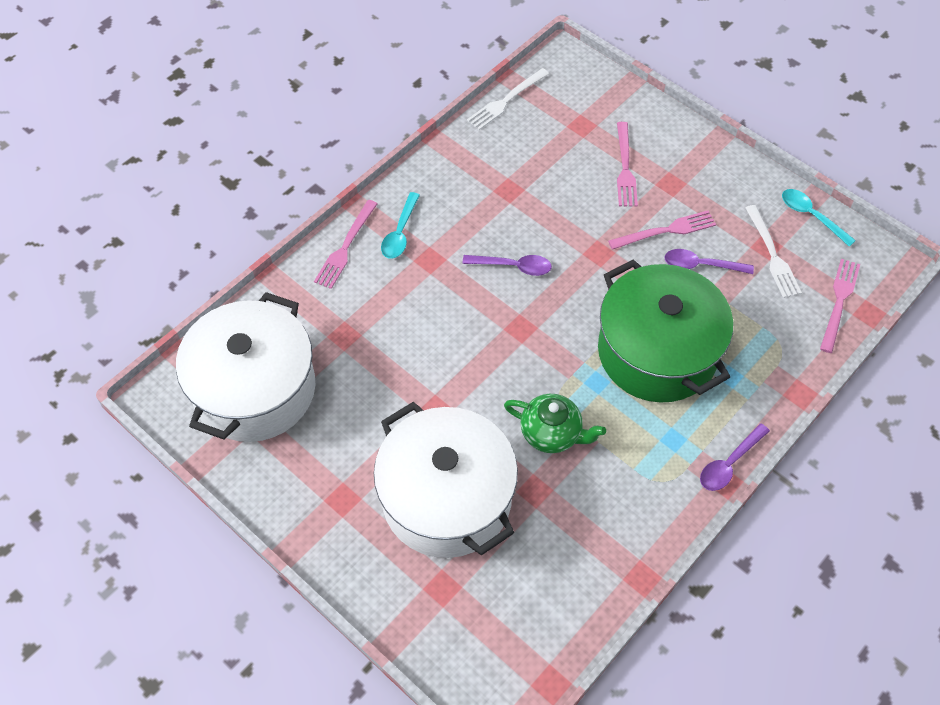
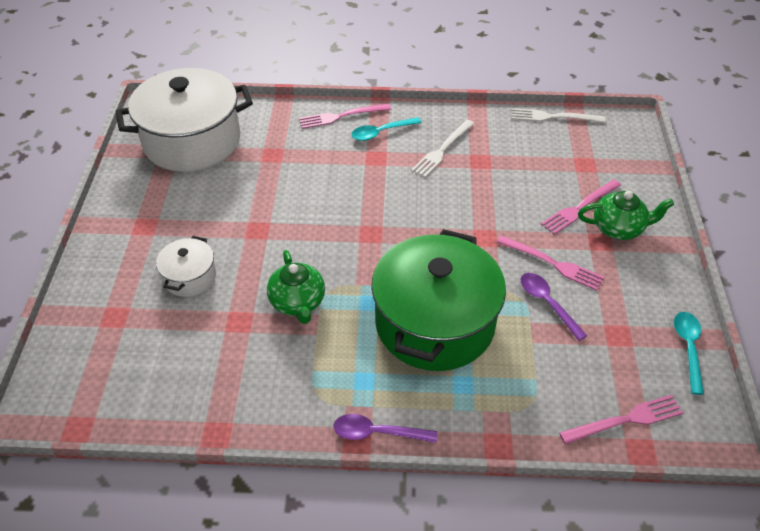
camera: 50 degrees right, 10 degrees down
white pot [374,402,518,558] -> white pot [156,236,216,297], size x0.46
purple spoon [462,255,552,276] -> none
white fork [745,205,802,298] -> white fork moved to [411,120,475,177]
none -> green teapot [578,191,674,240]

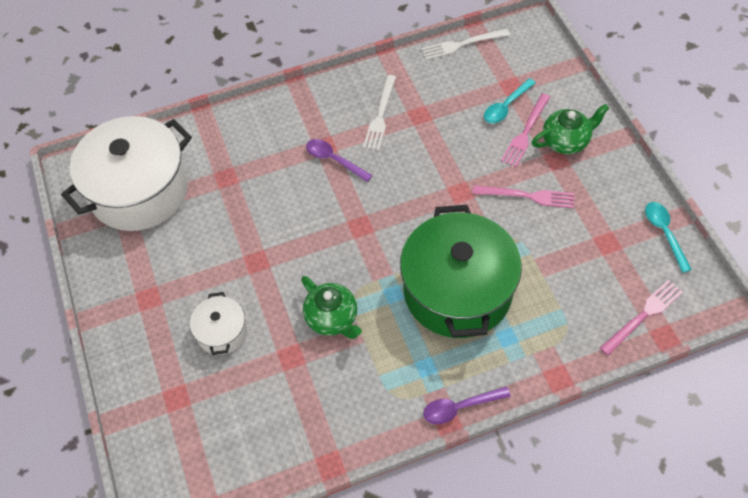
camera: 20 degrees left, 10 degrees up
pink fork [299,104,391,129] -> none
turquoise spoon [351,117,421,141] -> turquoise spoon moved to [484,78,536,123]
purple spoon [521,273,587,341] -> purple spoon moved to [306,139,373,182]

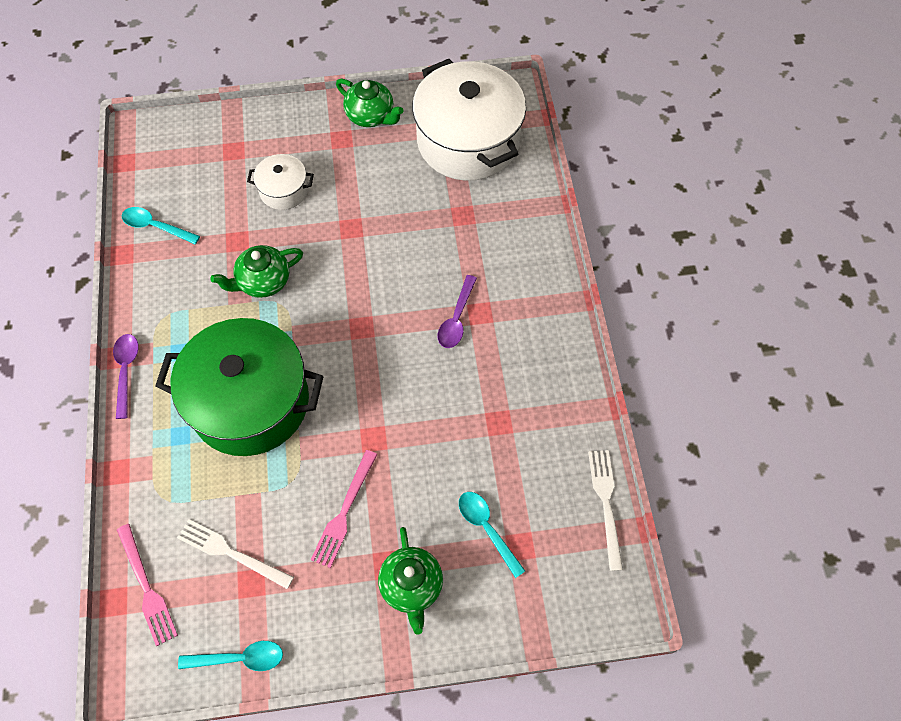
camera: 100 degrees right, 5 degrees up
purple spoon [306,139,373,182] -> purple spoon turned 150 degrees clockwise [437,275,477,348]
white fork [363,75,396,150] -> white fork moved to [177,519,294,589]
pink fork [501,93,550,167] -> none
none -> turquoise spoon [122,207,200,244]
none -> green teapot [336,79,404,127]

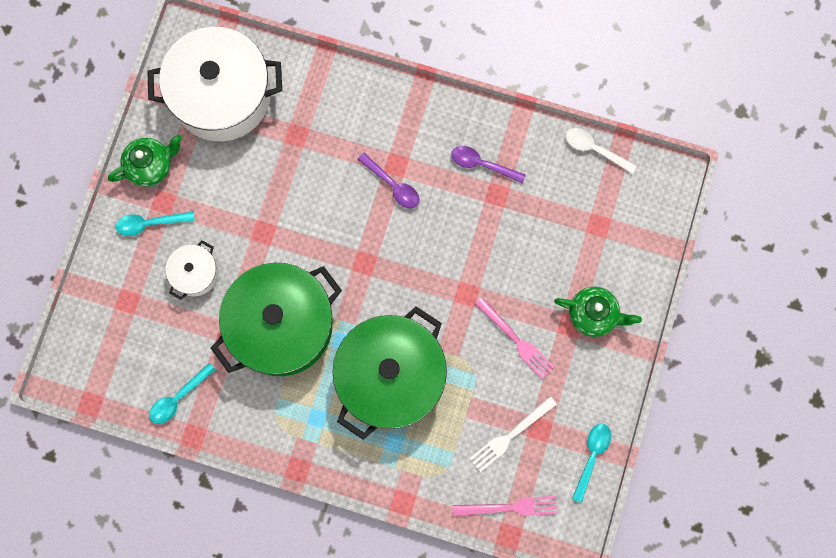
camera: 65 degrees left, 15 degrees up
purple spoon [113,334,139,419] -> purple spoon moved to [451,146,526,183]
green teapot [211,245,303,298] -> green pot [211,263,342,376]
turquoise spoon [459,492,525,578] -> turquoise spoon moved to [116,211,195,236]
white fork [588,450,623,571] -> white spoon [566,128,637,174]

